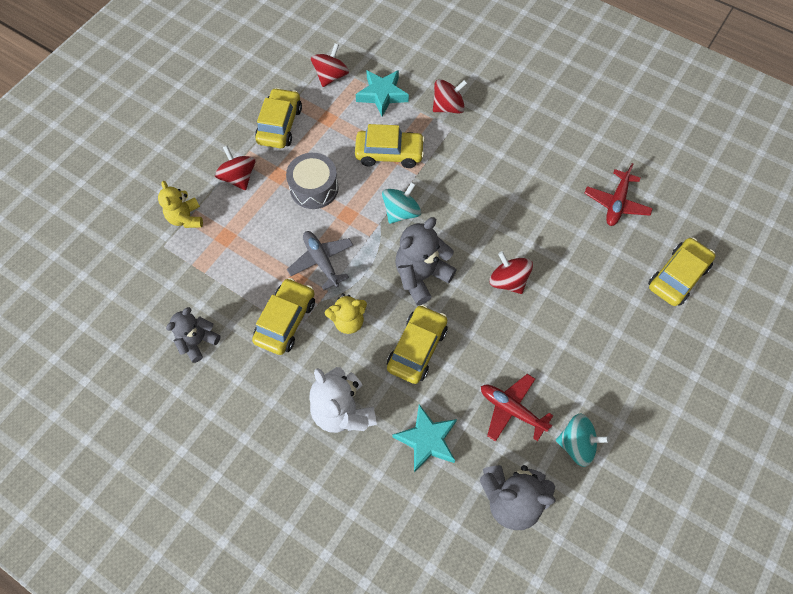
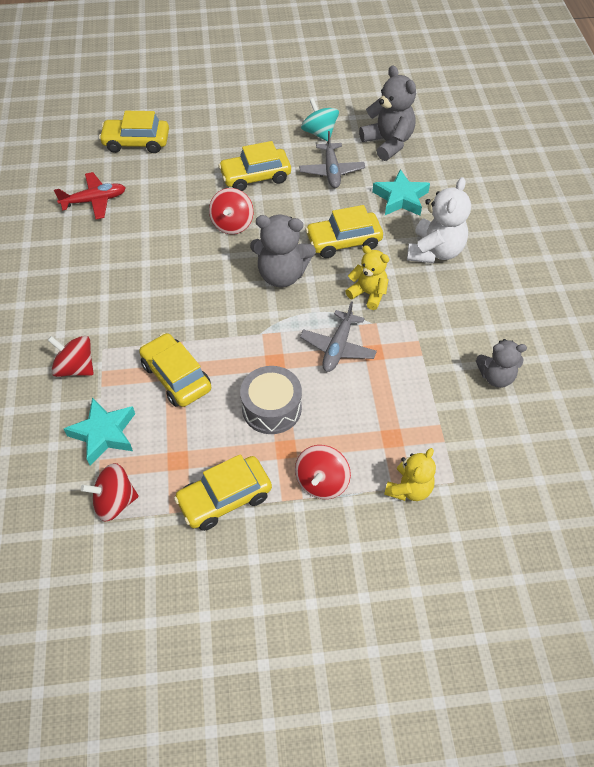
camera: 130 degrees left, 10 degrees down
yellow car [252,278,315,355] -> yellow car moved to [218,141,291,191]
turquoise spinning top [382,182,421,224] -> none
red plane [481,374,553,442] -> grey plane [299,131,365,188]

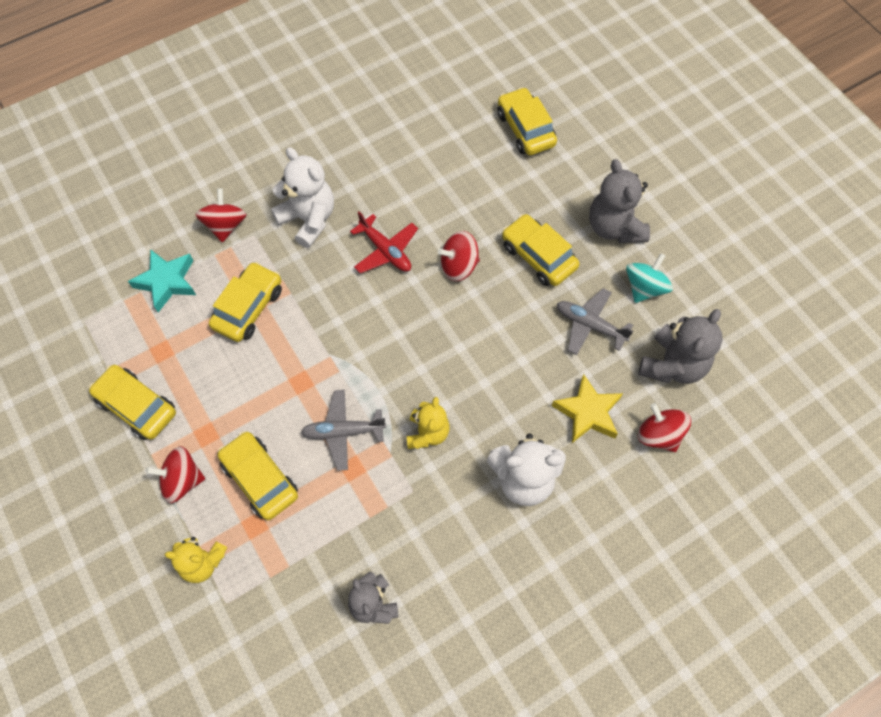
camera: 65 degrees right, 10 degrees up
red plane [54,172,126,219] -> red plane moved to [350,211,418,274]
red spinning top [81,463,139,522] -> red spinning top moved to [638,403,691,452]
grey drum [240,366,302,434] -> none
grey teddy bear [250,215,316,287] -> grey teddy bear moved to [589,159,650,243]
grey plane [299,131,365,188] -> grey plane turned 60 degrees clockwise [557,288,633,355]
yellow car [305,205,383,258] -> yellow car moved to [218,431,298,520]
turquoise star [372,169,430,216] -> yellow star [552,374,623,443]
none -> white teddy bear [271,147,334,248]

